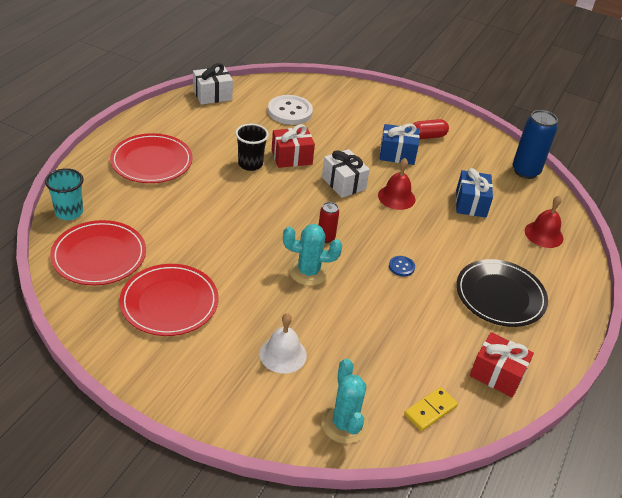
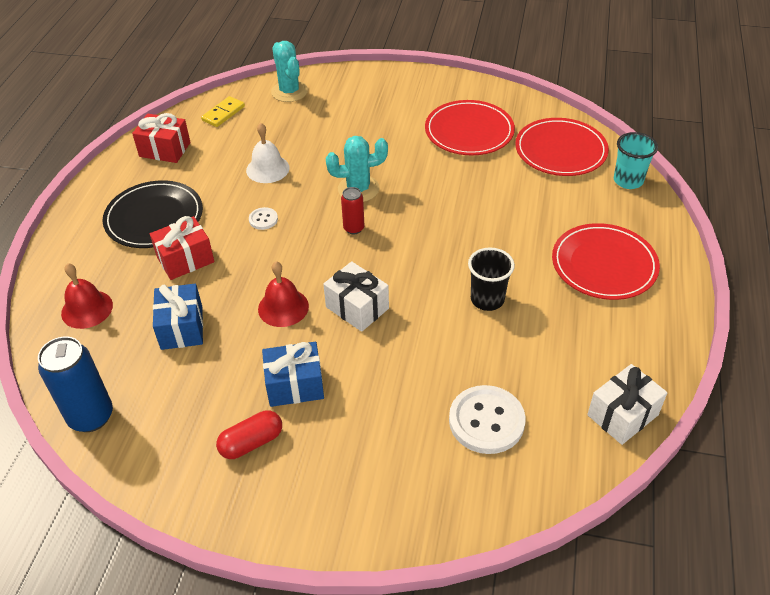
camera: 170 degrees right, 5 degrees up
white bell [260,313,307,373] -> white bell moved to [246,123,289,183]
red gift [272,124,315,168] -> red gift moved to [150,216,215,280]
blue button [389,256,415,277] -> white button [249,207,278,230]

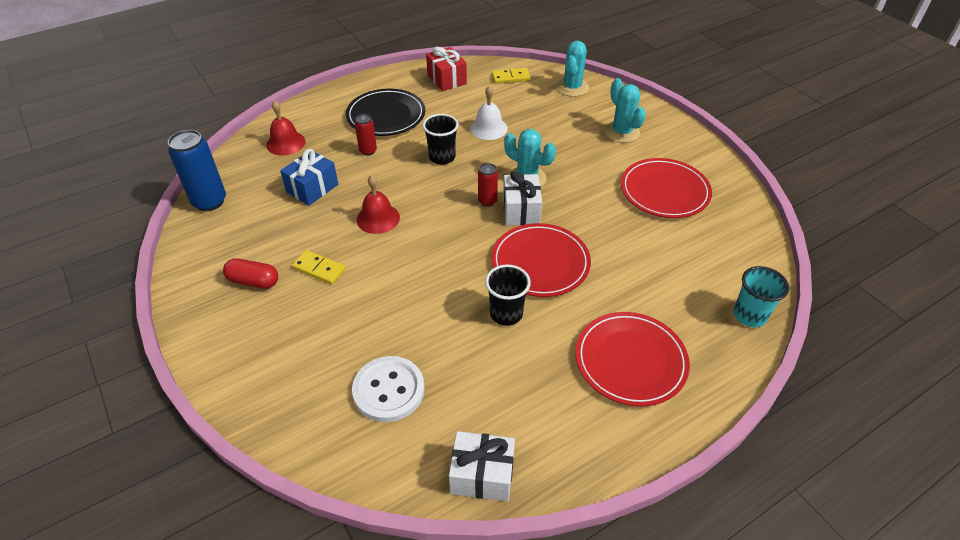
camera: 45 degrees right, 0 degrees up
red gift [150,216,215,280] -> red can [355,114,377,156]
white button [249,207,278,230] -> black cup [423,114,459,165]
blue gift [262,342,324,407] -> yellow domino [292,250,346,285]
white gift [323,261,389,332] -> white gift moved to [503,171,542,225]
red plate [515,118,609,176] -> red plate moved to [491,223,591,297]
none -> turquoise cactus [604,78,646,143]

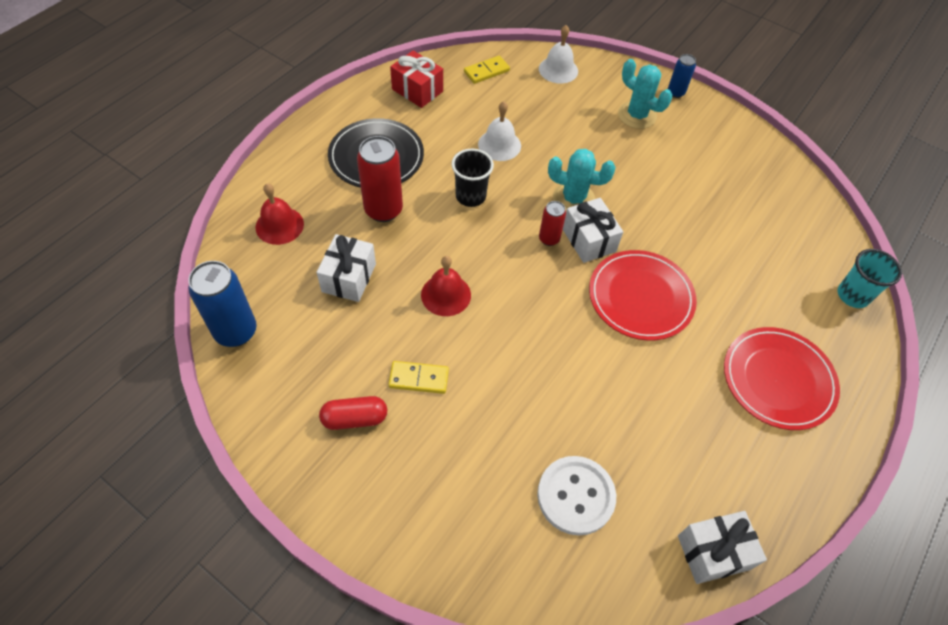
camera: 25 degrees left, 10 degrees up
blue gift [280,149,338,206] -> white gift [316,234,376,302]
red can [355,114,377,156] -> red can [357,136,403,222], size x1.82
black cup [485,264,531,326] -> none
turquoise cactus [556,41,589,97] -> white bell [539,25,578,84]
red plate [621,158,712,218] -> none
none -> blue can [668,54,696,98]

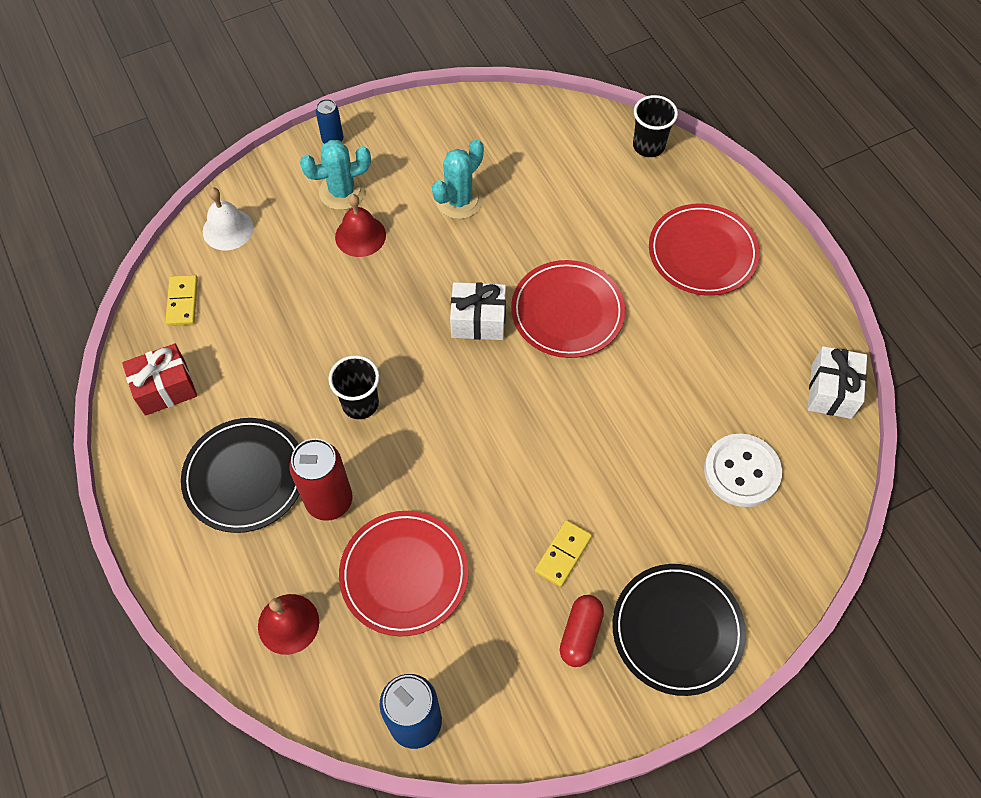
camera: 60 degrees left, 5 degrees up
white gift [316,234,376,302] -> red plate [339,511,468,636]
red bell [421,256,471,316] -> red bell moved to [335,194,386,257]
white bell [478,101,521,161] -> none
red can [539,201,566,246] -> none
turquoise cactus [548,149,616,211] -> turquoise cactus moved to [432,139,484,219]
turquoise cup [838,249,902,308] -> black cup [633,95,678,157]
none -> black plate [612,564,746,696]

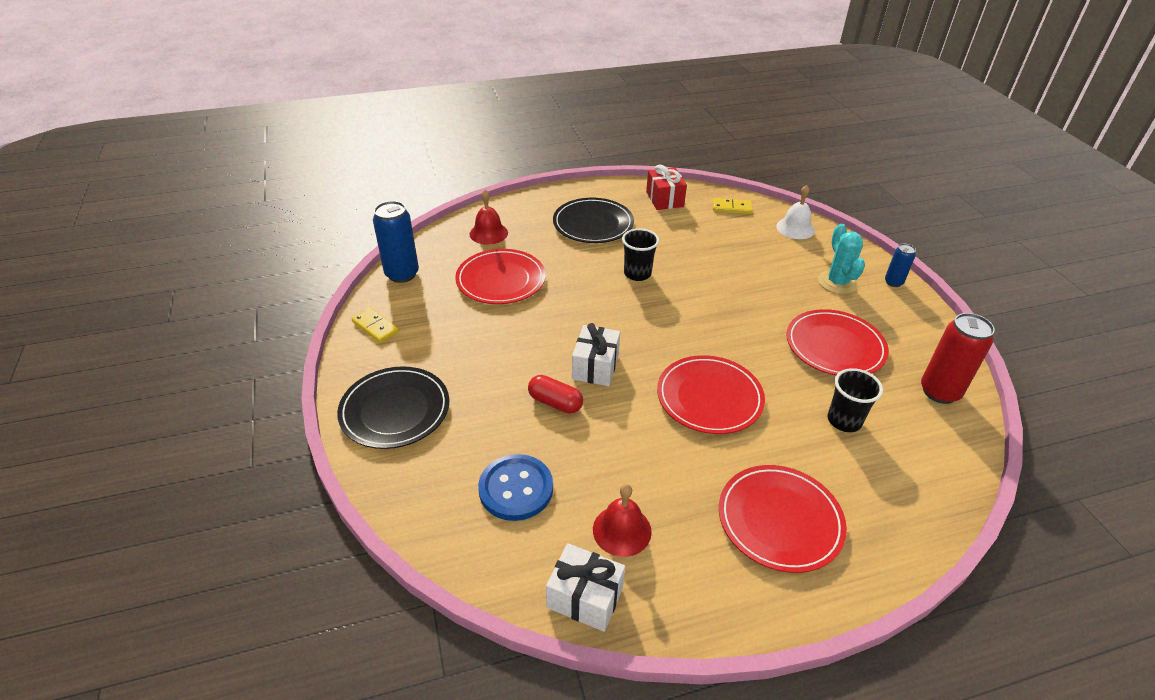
camera: 100 degrees right, 20 degrees down
red can [289,438,352,521] -> red can moved to [921,313,995,404]
red bell [335,194,386,257] -> red bell moved to [593,484,652,557]
turquoise cactus [432,139,484,219] -> red plate [786,309,889,376]
white gift [450,282,506,340] -> white gift moved to [572,323,620,386]
yellow domino [535,520,592,587] -> yellow domino moved to [352,308,399,343]
red capsule [560,595,604,667] -> red capsule moved to [528,375,583,413]
black cup [633,95,678,157] -> black cup moved to [828,368,883,432]
white button [704,434,782,507] -> blue button [478,454,553,521]

